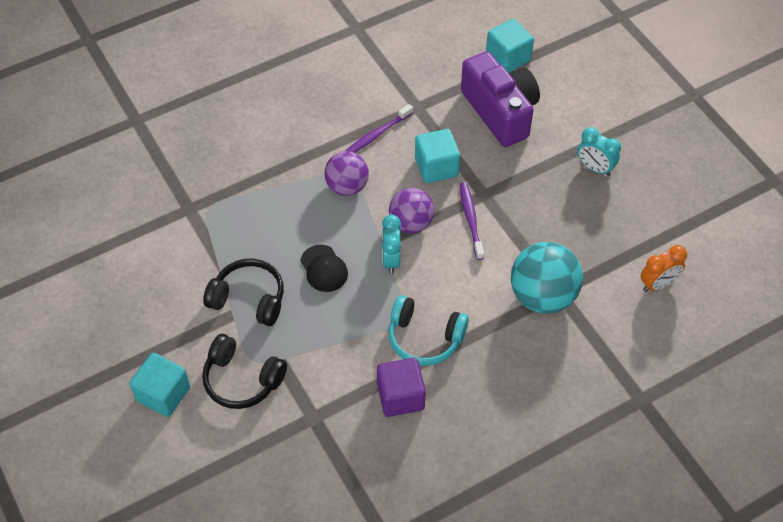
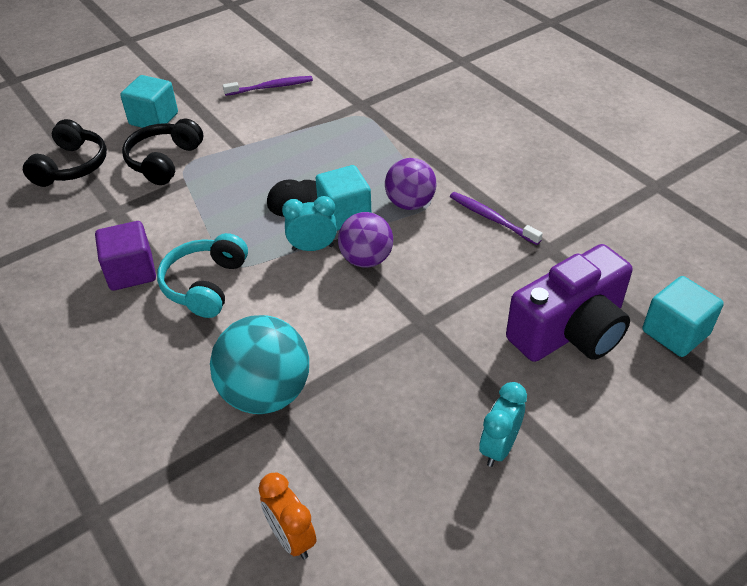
camera: 85 degrees right, 10 degrees down
black headphones [203,258,284,326] -> black headphones moved to [23,119,107,187]
turquoise cube [415,129,460,183] -> turquoise cube moved to [316,165,371,231]
purple toothbrush [460,182,484,260] -> purple toothbrush moved to [223,76,313,96]

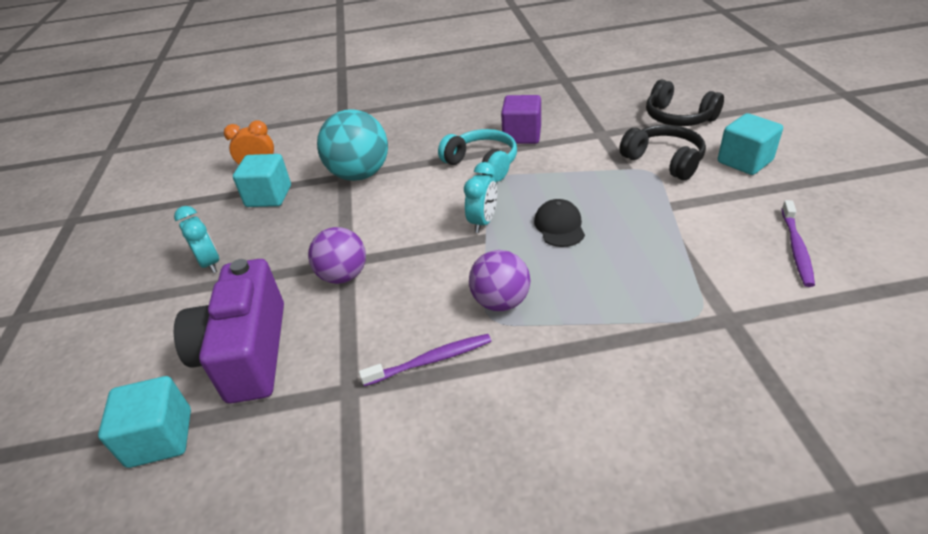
camera: 120 degrees right, 5 degrees down
turquoise cube [316,165,371,231] -> turquoise cube moved to [233,154,291,207]
purple ball [338,212,393,268] -> purple ball moved to [308,227,366,284]

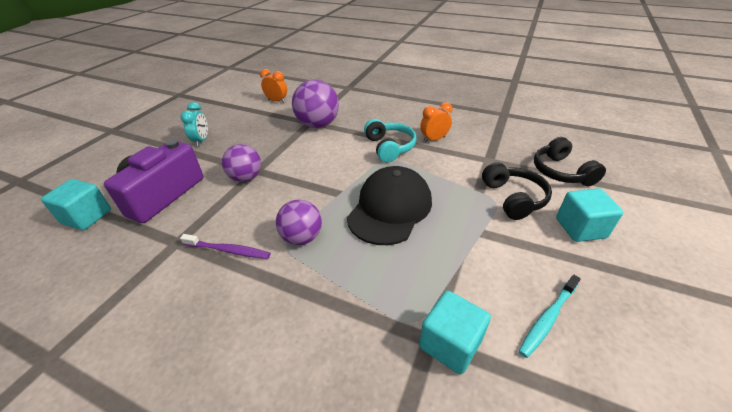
camera: 30 degrees right, 0 degrees up
turquoise cube [233,154,291,207] -> turquoise cube moved to [419,291,491,374]
turquoise ball [317,109,388,181] -> purple ball [292,80,339,128]
turquoise clock [464,162,497,233] -> none
purple cube [501,95,541,144] -> orange clock [420,102,452,143]
black cap [534,199,585,247] -> black cap [347,166,432,245], size x2.04
purple toothbrush [781,200,815,287] -> turquoise toothbrush [519,274,581,358]

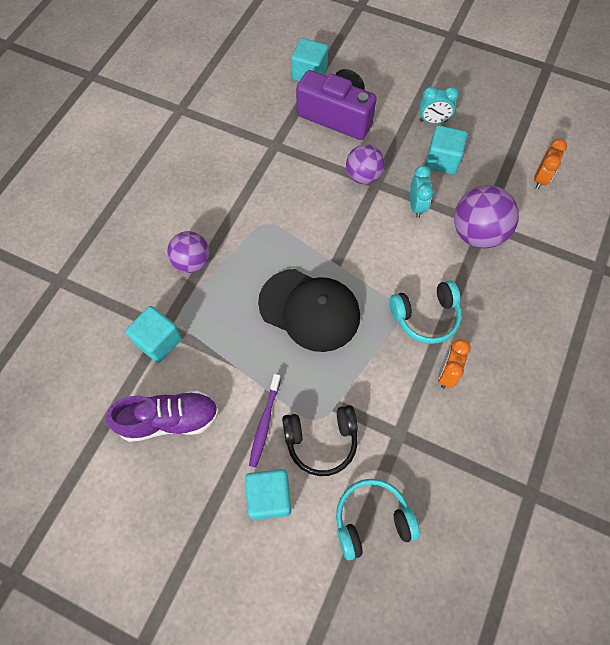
camera: 90 degrees right, 25 degrees up
purple toothbrush [180,234,271,259] -> purple toothbrush moved to [249,374,281,468]
purple ball [276,200,322,245] -> purple ball moved to [167,231,210,273]
orange clock [420,102,452,143] -> orange clock turned 135 degrees counterclockwise [438,339,471,388]
turquoise toothbrush [519,274,581,358] -> purple shoe [106,391,219,442]
black headphones [534,137,606,186] -> turquoise headphones [336,479,420,560]
none -> turquoise clock [410,166,433,218]
none -> turquoise cube [425,125,467,174]

